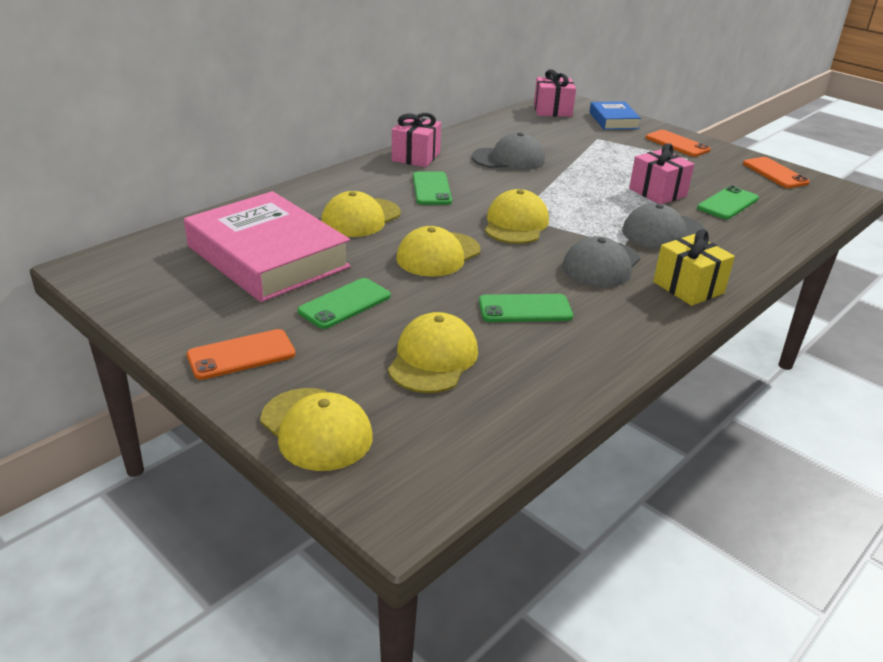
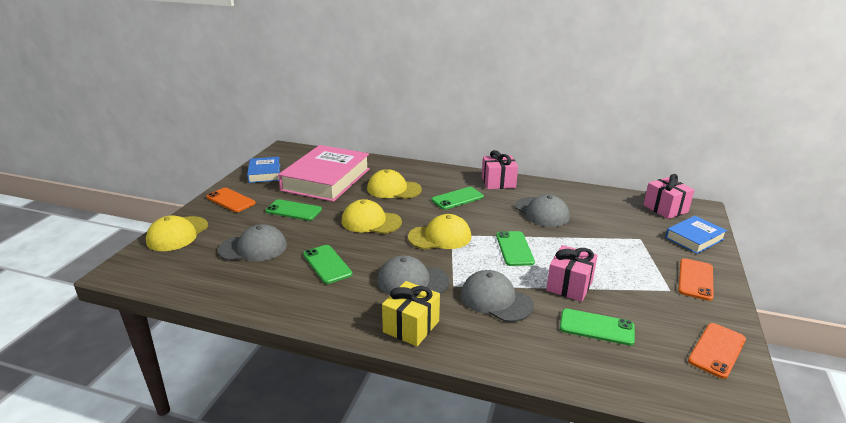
camera: 65 degrees right, 5 degrees down
yellow cap [388,312,478,393] -> grey cap [218,224,287,261]
none -> blue book [247,157,280,183]
none -> green phone [496,231,535,266]

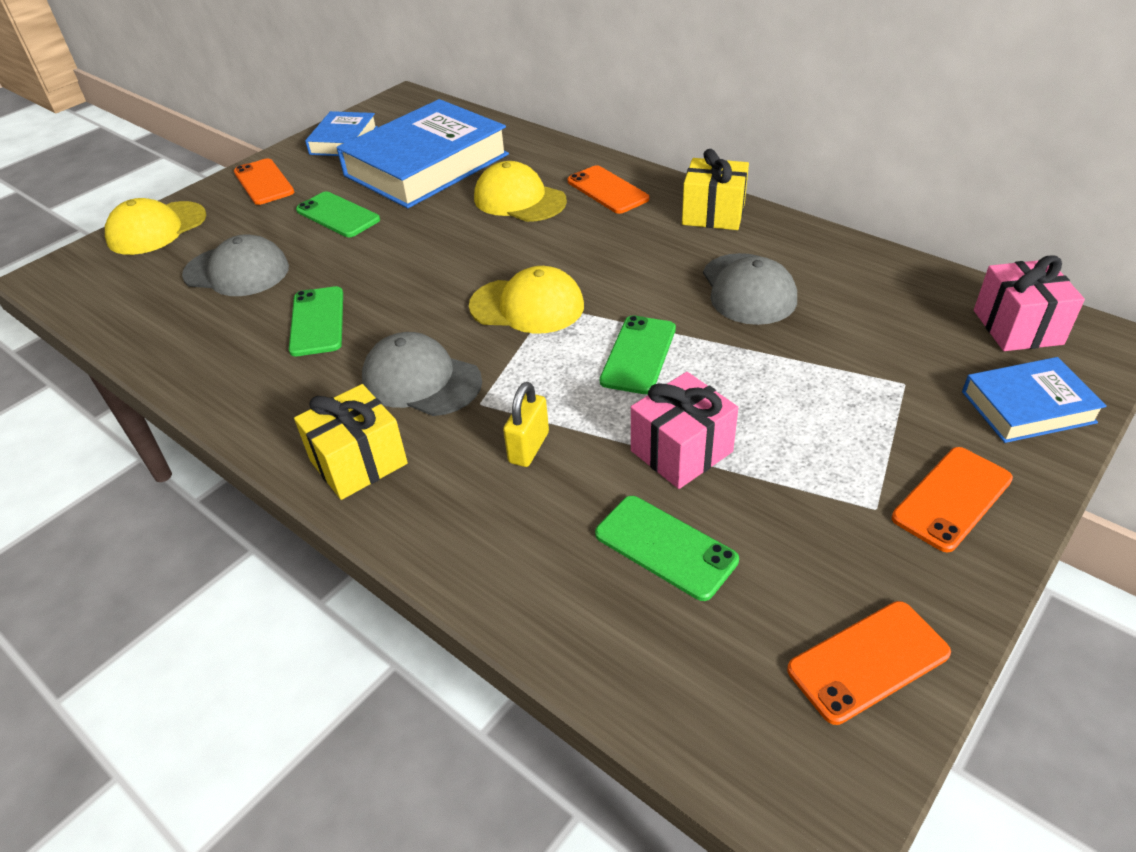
camera: 25 degrees right, 15 degrees up
pink book [278,145,370,202] -> blue book [337,99,509,208]
yellow cap [342,199,402,234] -> none
green phone [432,187,484,210] -> none
grey cap [461,270,534,322] -> yellow padlock [503,382,549,467]
pink gift [482,150,518,189] -> yellow gift [682,149,749,230]
none -> orange phone [567,165,649,214]

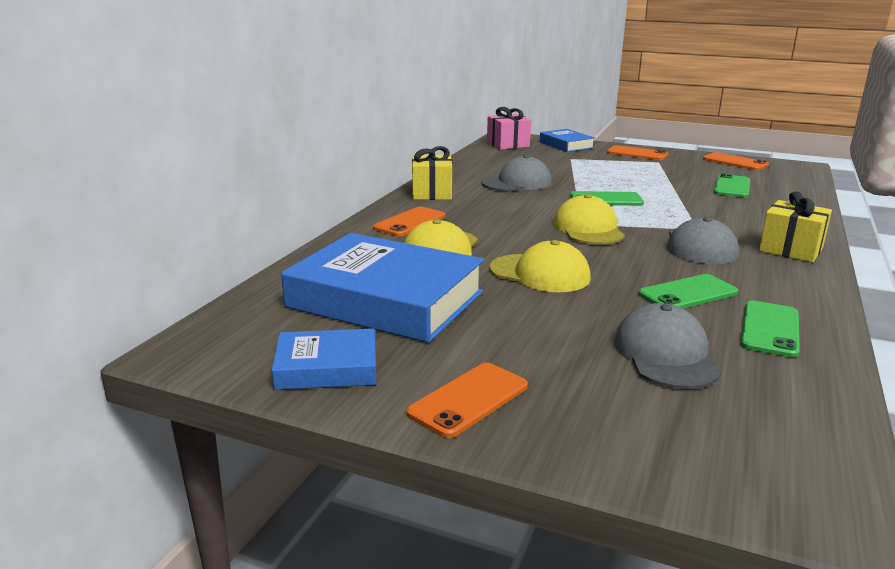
camera: 110 degrees left, 20 degrees down
yellow cap [105,198,206,255] -> yellow cap moved to [490,240,591,292]
green phone [296,191,380,237] -> green phone moved to [741,300,800,358]
yellow padlock [503,382,549,467] -> none
pink gift [631,372,738,489] -> none

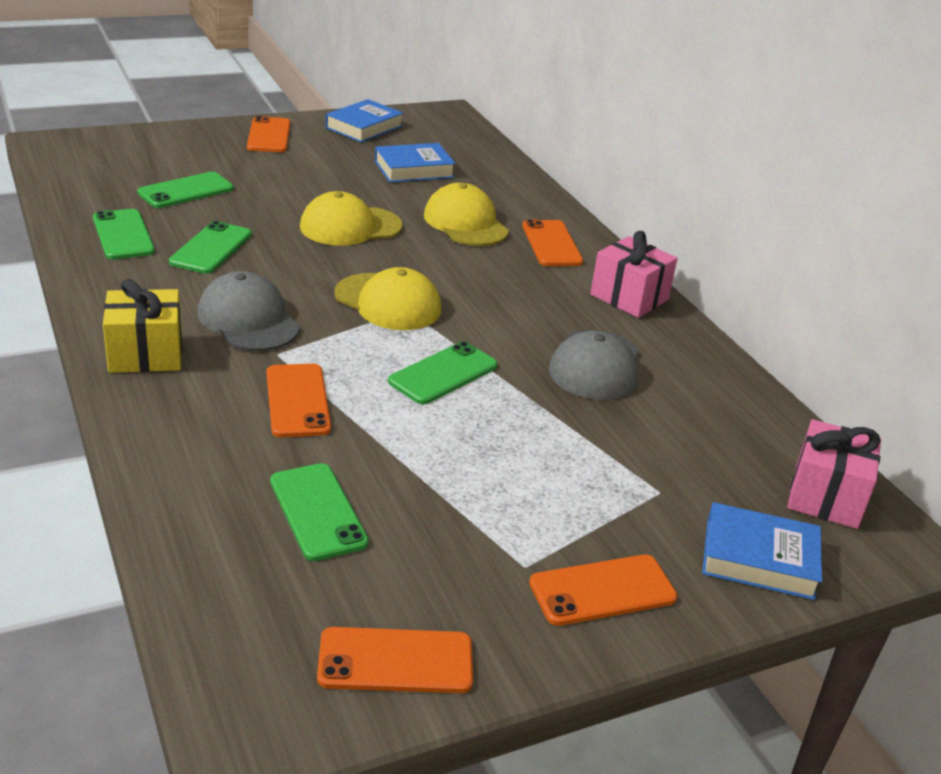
camera: 130 degrees right, 10 degrees up
blue book [281,233,484,343] -> blue book [375,143,455,182], size x0.51
yellow gift [412,146,452,200] -> pink gift [590,231,677,318]
grey cap [614,303,722,389] -> green phone [137,172,234,208]
none -> orange phone [266,364,331,438]

